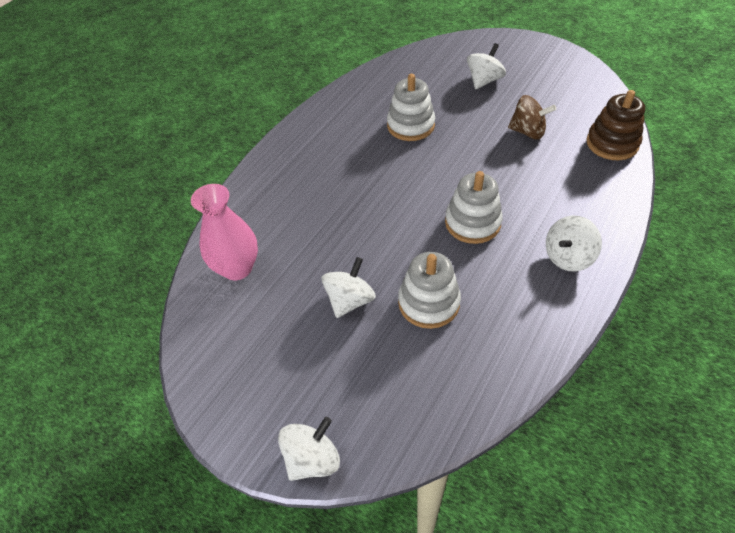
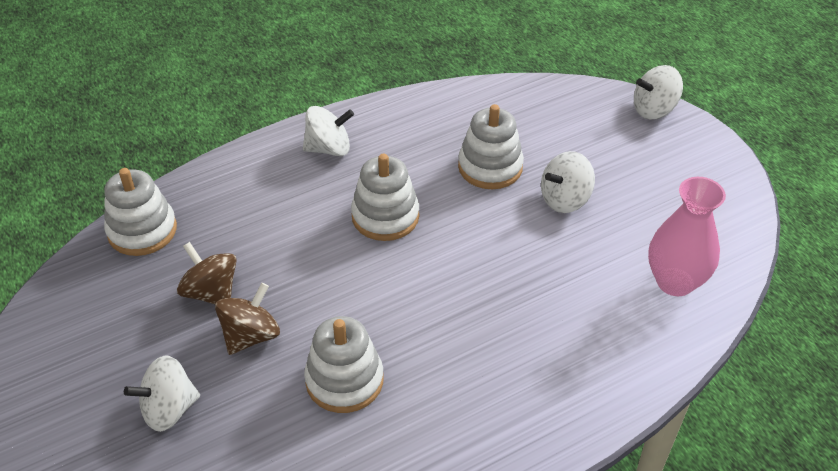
camera: 155 degrees left, 5 degrees down
brown stacking toy [586,90,645,160] -> white stacking toy [104,168,177,256]
none -> brown spinning top [215,283,280,355]

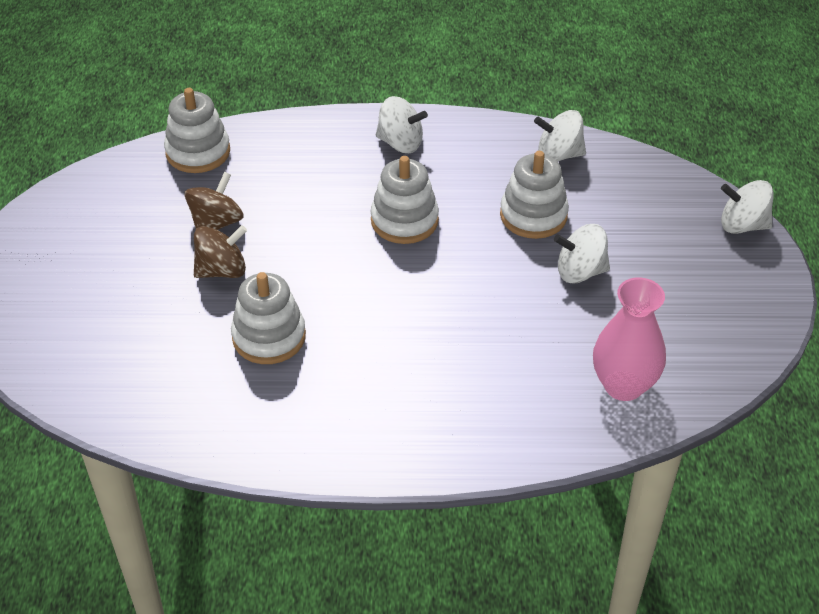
camera: 30 degrees right, 0 degrees up
white spinning top [124,355,200,432] -> white spinning top moved to [534,110,586,162]
brown spinning top [177,242,237,304] -> brown spinning top turned 45 degrees clockwise [184,172,244,230]

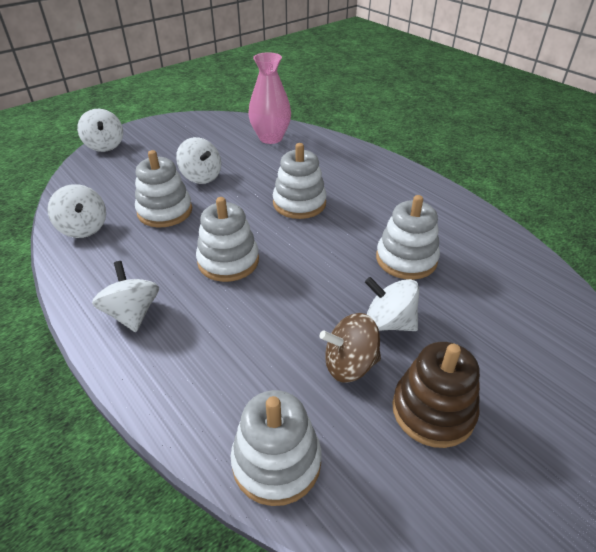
camera: 130 degrees left, 5 degrees down
brown spinning top [194,225,247,278] -> white spinning top [365,277,419,331]
none -> white stacking toy [273,143,327,219]
none -> brown stacking toy [392,342,480,448]

